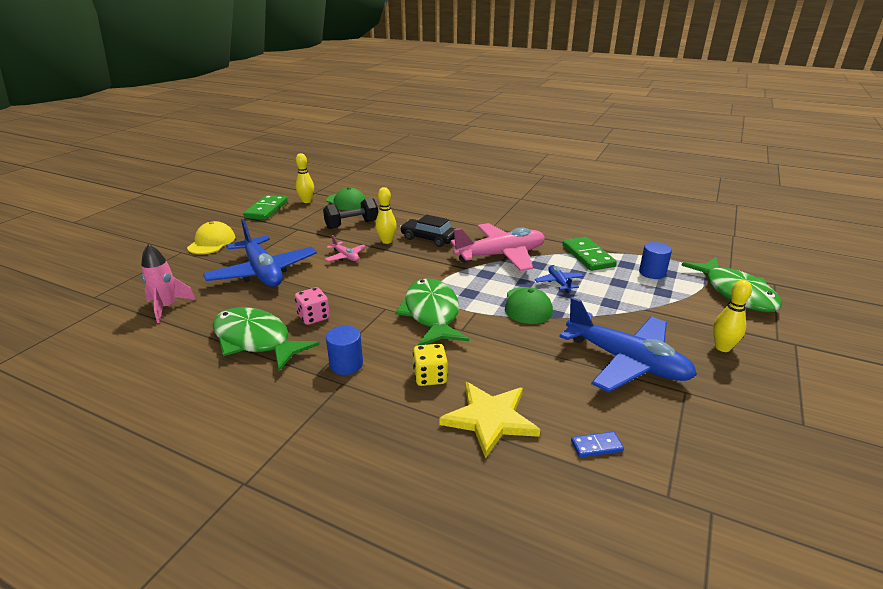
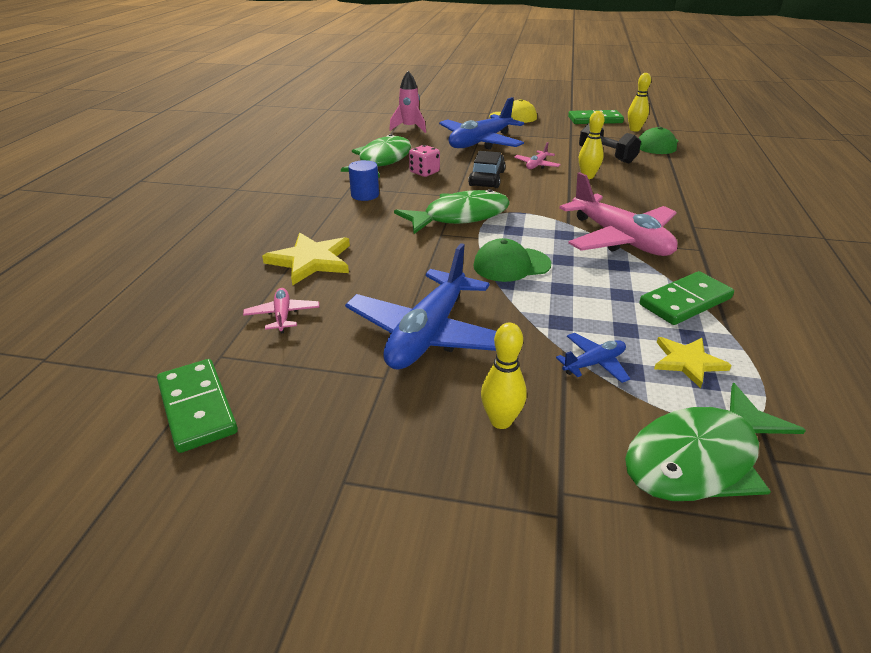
camera: 75 degrees right, 5 degrees up
black car [400,215,456,247] -> black car moved to [468,151,506,188]
yellow dice [413,344,448,386] -> none
blue plane [535,265,584,293] -> blue plane moved to [556,333,630,383]
blue domino [571,432,624,457] -> pink plane [243,288,320,333]
blue cylinder [639,242,672,279] -> yellow star [654,337,732,388]
none -> green domino [157,359,238,453]

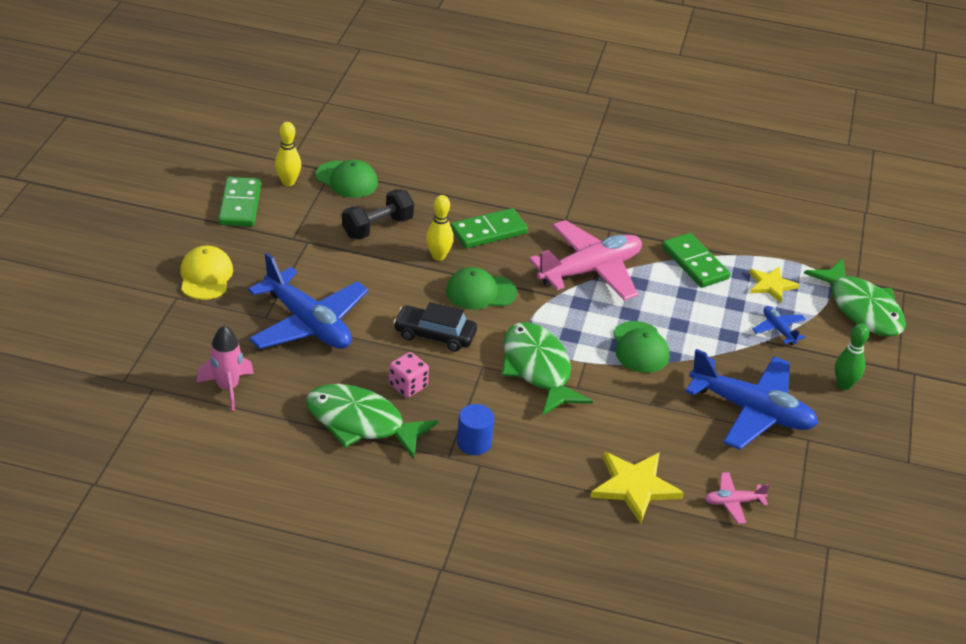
camera: 90 degrees left, 5 degrees up
green domino [157,359,238,453] -> green domino moved to [451,208,528,249]
yellow bowling pin [481,323,527,429] -> green bowling pin [835,324,869,390]
pink plane [514,142,561,169] -> none
none -> green cap [446,267,517,310]

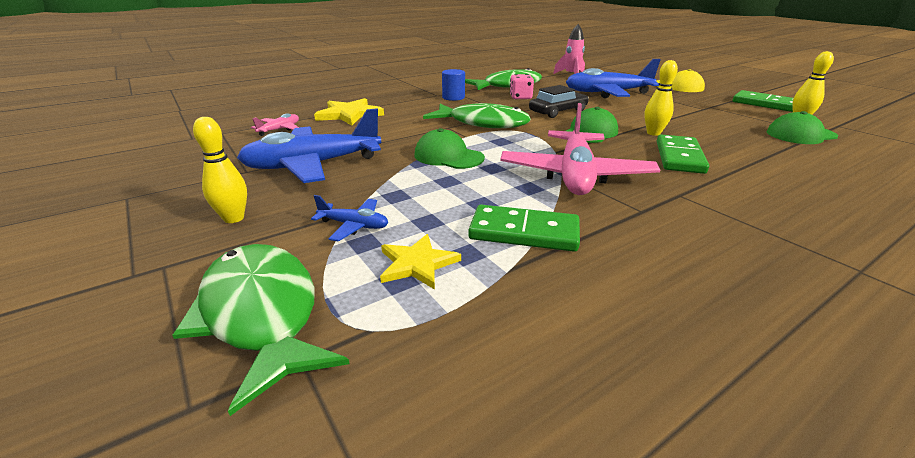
camera: 135 degrees right, 10 degrees down
black dumbbell [342,189,414,239] -> none
green fish [804,258,906,337] -> green fish turned 45 degrees clockwise [172,244,350,416]
green bowling pin [835,324,869,390] -> yellow bowling pin [193,117,247,223]

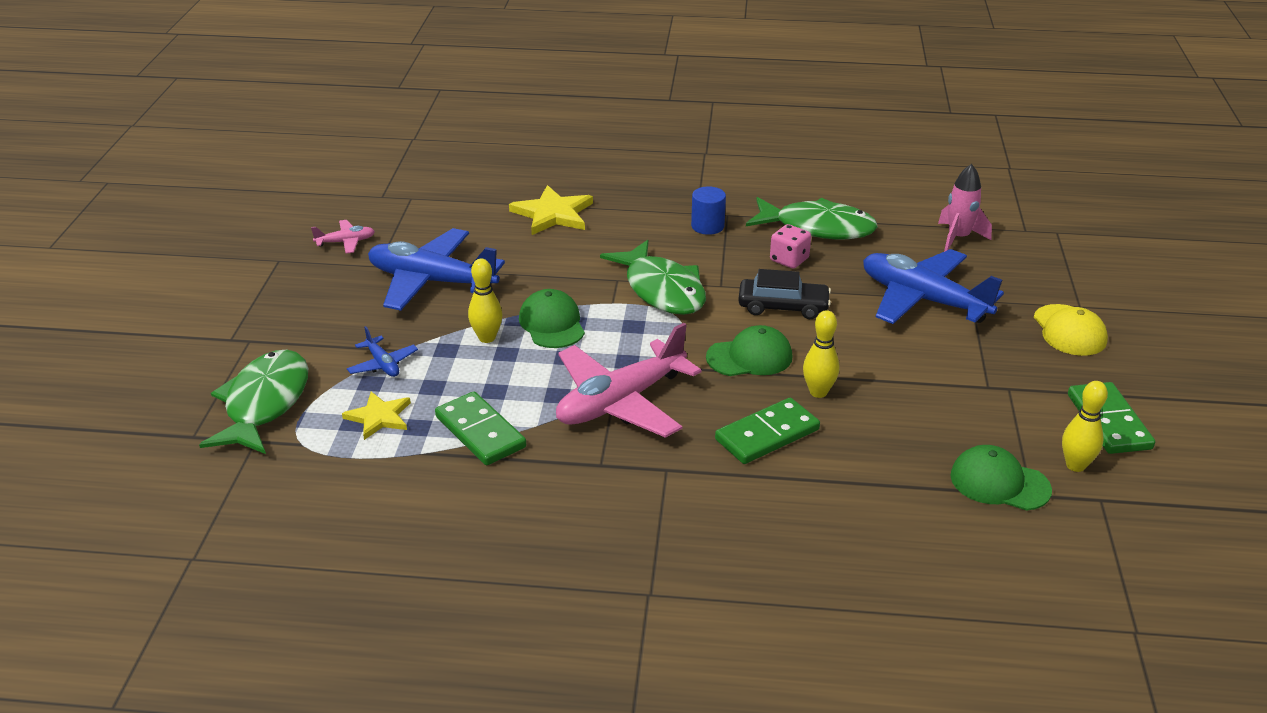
camera: 40 degrees right, 5 degrees up
yellow bowling pin [193,117,247,223] -> yellow bowling pin moved to [468,259,502,343]
pink plane [251,113,299,136] -> pink plane moved to [311,220,375,254]

